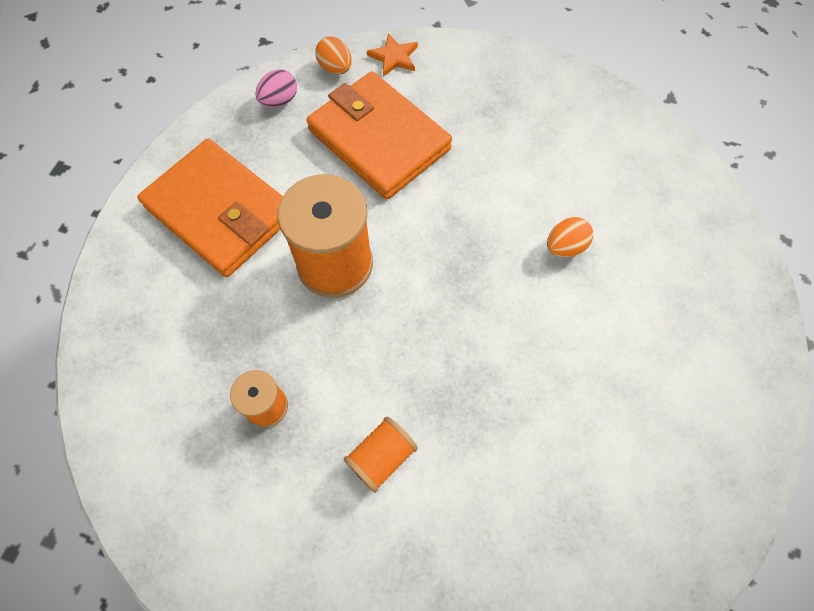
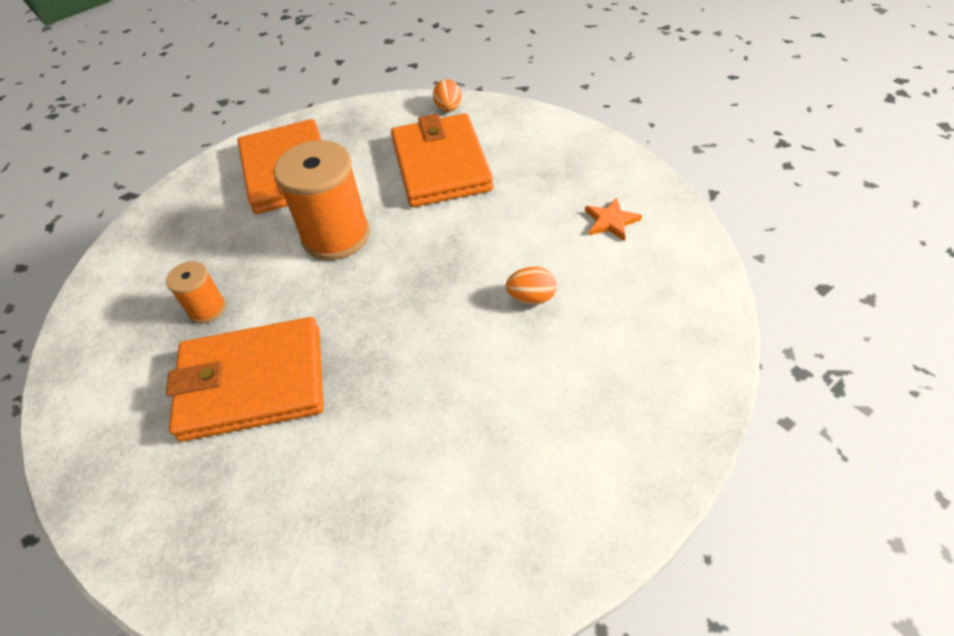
camera: 35 degrees right, 15 degrees down
pink egg [256,69,297,107] -> none
orange spool [344,416,418,493] -> orange wallet [166,317,324,442]
orange star [367,33,418,77] -> orange star moved to [585,198,642,241]

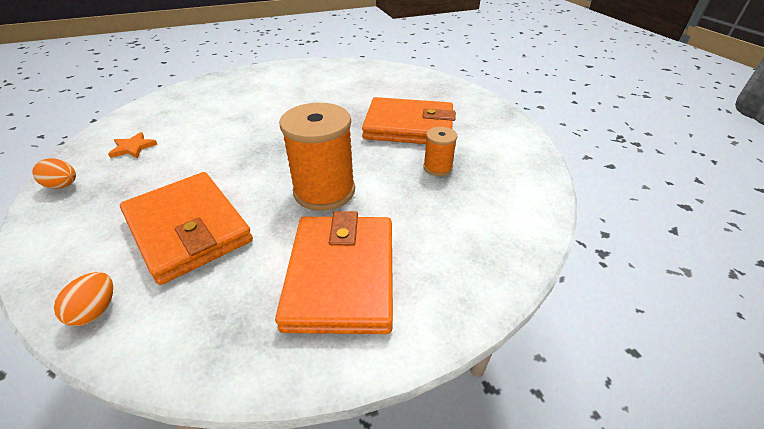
camera: 165 degrees left, 10 degrees down
orange wallet [391,113,493,207] -> orange wallet turned 45 degrees counterclockwise [120,172,253,285]
orange egg [506,267,557,305] -> orange egg moved to [32,158,76,189]

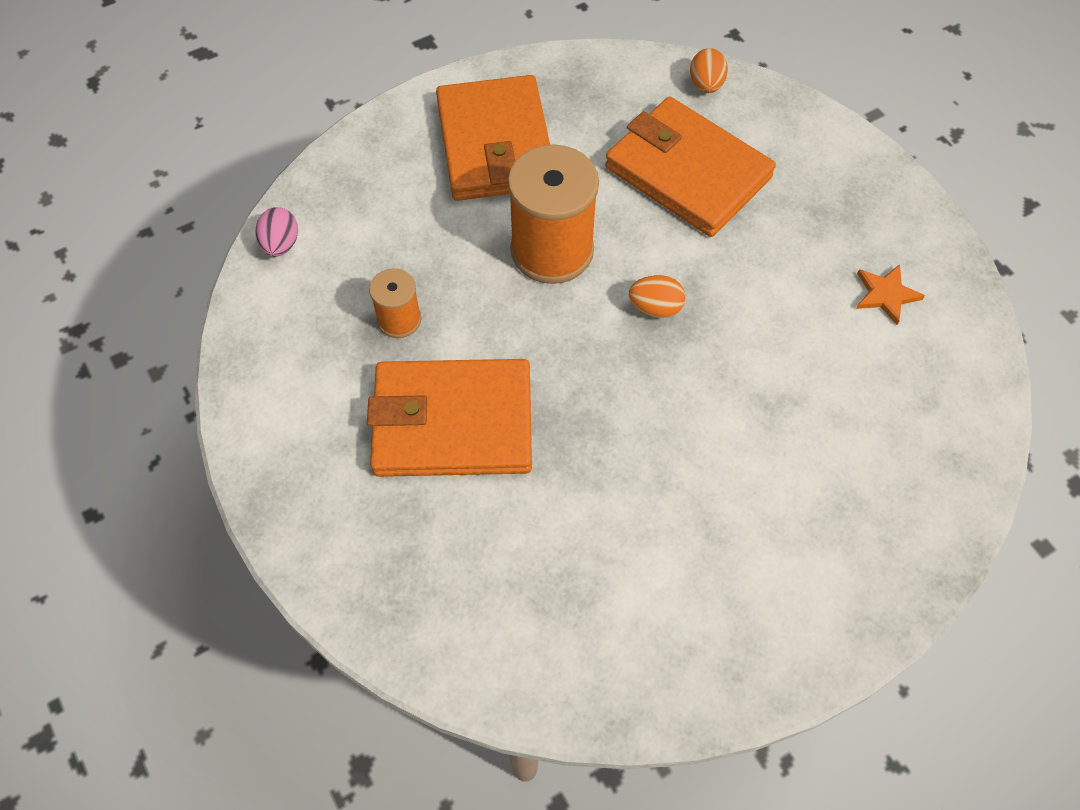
camera: 170 degrees right, 20 degrees up
orange egg [32,158,76,189] -> orange egg moved to [629,275,686,318]
none -> pink egg [256,207,298,257]

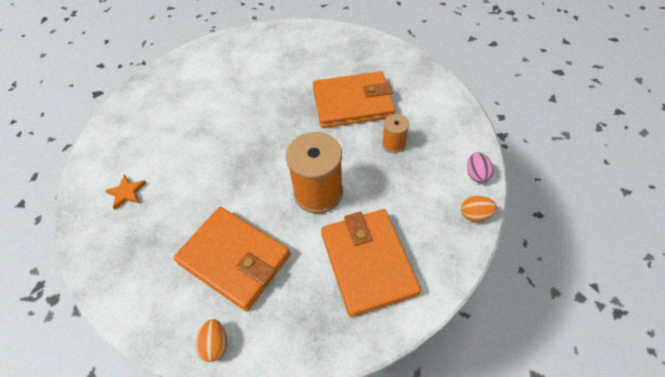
camera: 175 degrees right, 5 degrees down
orange egg [629,275,686,318] -> orange egg moved to [461,196,497,222]

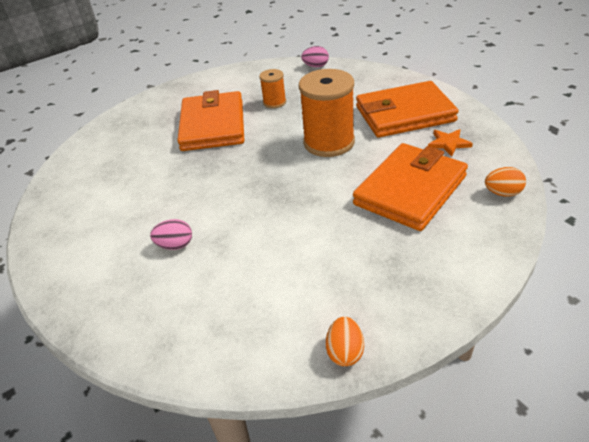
camera: 85 degrees left, 15 degrees down
orange star [105,175,146,210] -> orange star moved to [428,129,473,157]
orange egg [461,196,497,222] -> orange egg moved to [326,317,364,366]
none -> pink egg [150,219,192,250]

